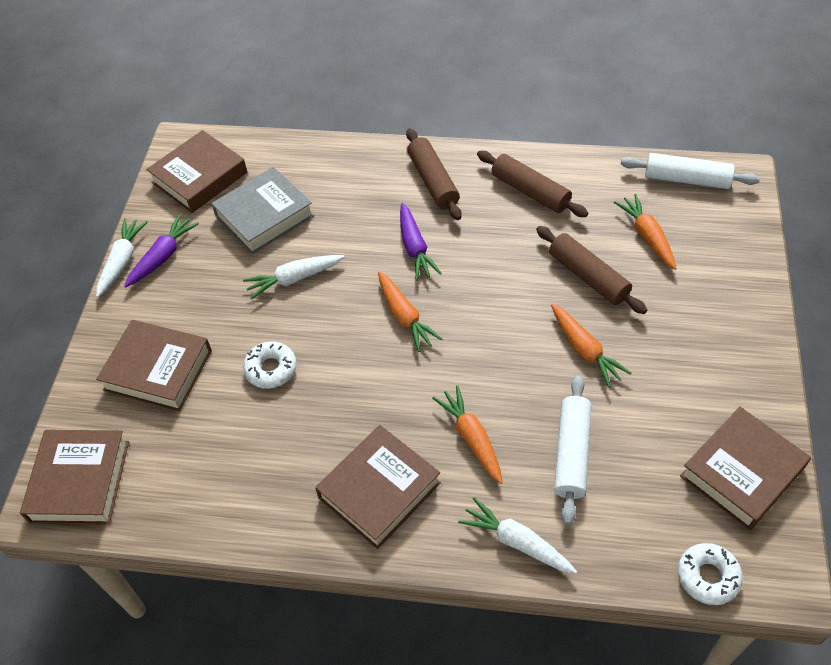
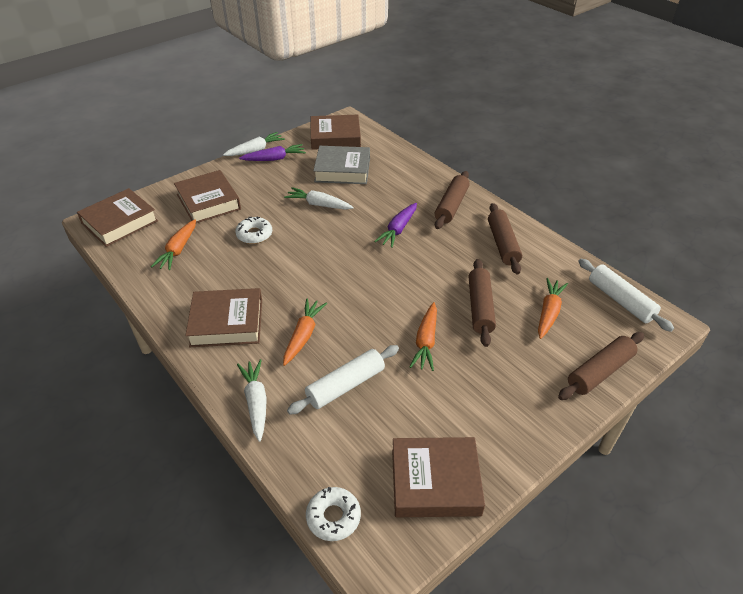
camera: 40 degrees right, 10 degrees down
orange carrot [378,272,442,352] -> orange carrot moved to [151,219,196,270]
none -> brown rolling pin [558,332,644,400]

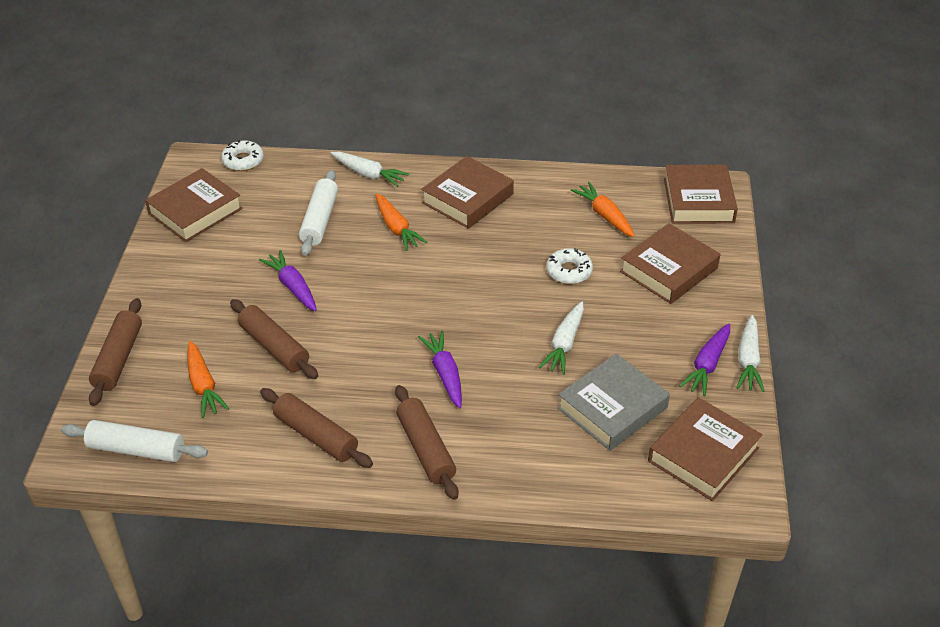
camera: 135 degrees right, 0 degrees up
brown book [174,170,241,223] -> brown book turned 60 degrees counterclockwise [620,223,720,304]
white carrot [284,187,354,210] -> white carrot turned 135 degrees clockwise [539,301,584,375]
orange carrot [410,302,437,371] -> purple carrot [259,250,317,311]

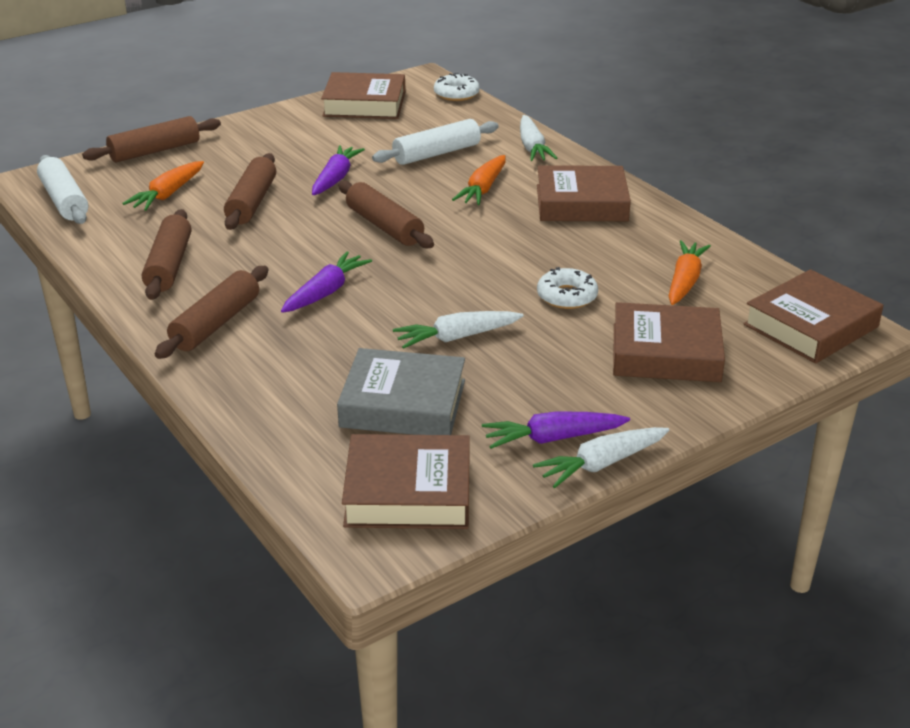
camera: 50 degrees right, 10 degrees down
none -> brown rolling pin [338,181,434,248]

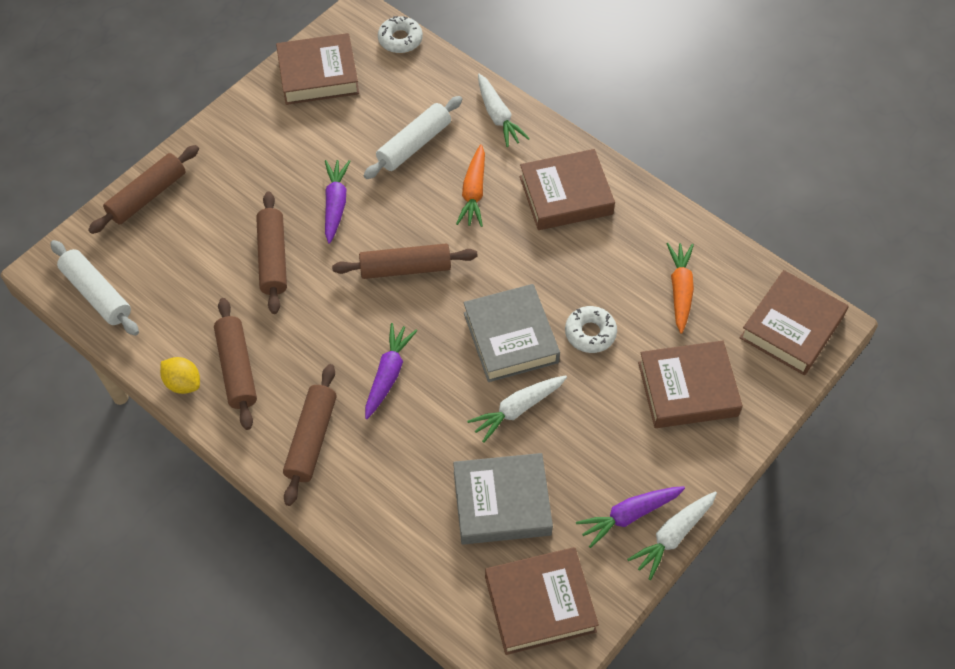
camera: 15 degrees left, 25 degrees up
orange carrot [122,161,204,211] -> none
brown rolling pin [338,181,434,248] -> brown rolling pin turned 45 degrees counterclockwise [332,244,478,279]
none -> yellow lemon [160,357,200,394]
none -> grey book [463,284,560,382]

